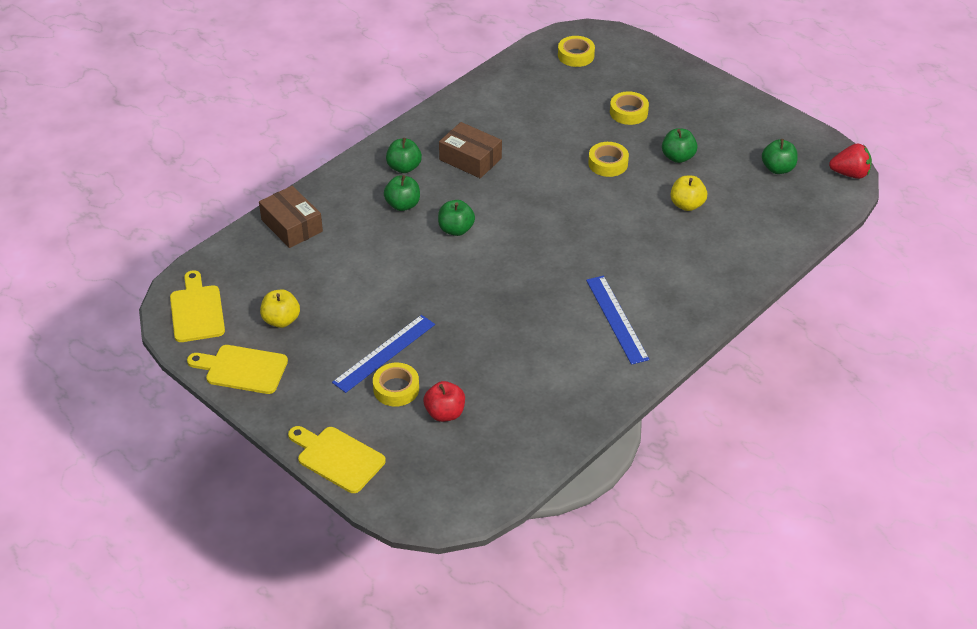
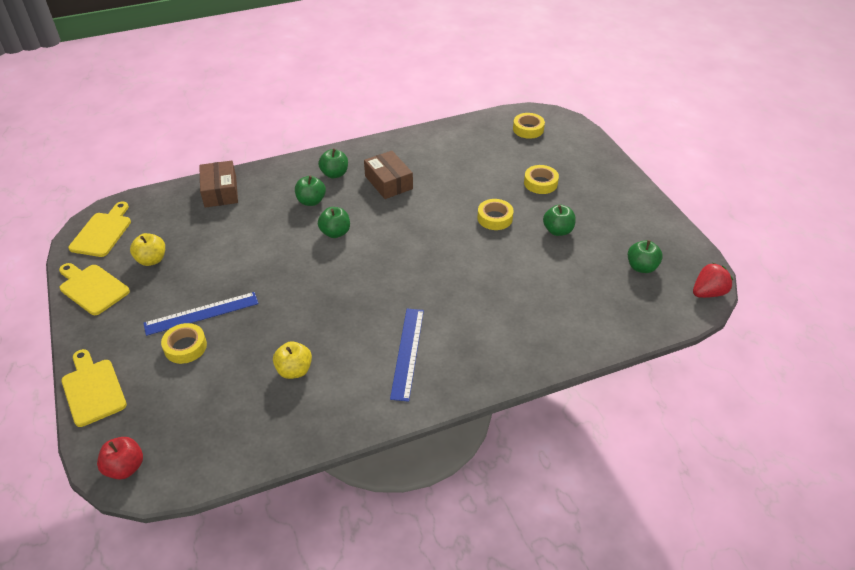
camera: 25 degrees right, 0 degrees up
red apple [424,381,465,422] -> red apple moved to [97,437,143,480]
yellow apple [671,176,707,211] -> yellow apple moved to [273,341,312,379]
red strawberry [829,143,872,179] -> red strawberry turned 60 degrees counterclockwise [693,262,733,298]

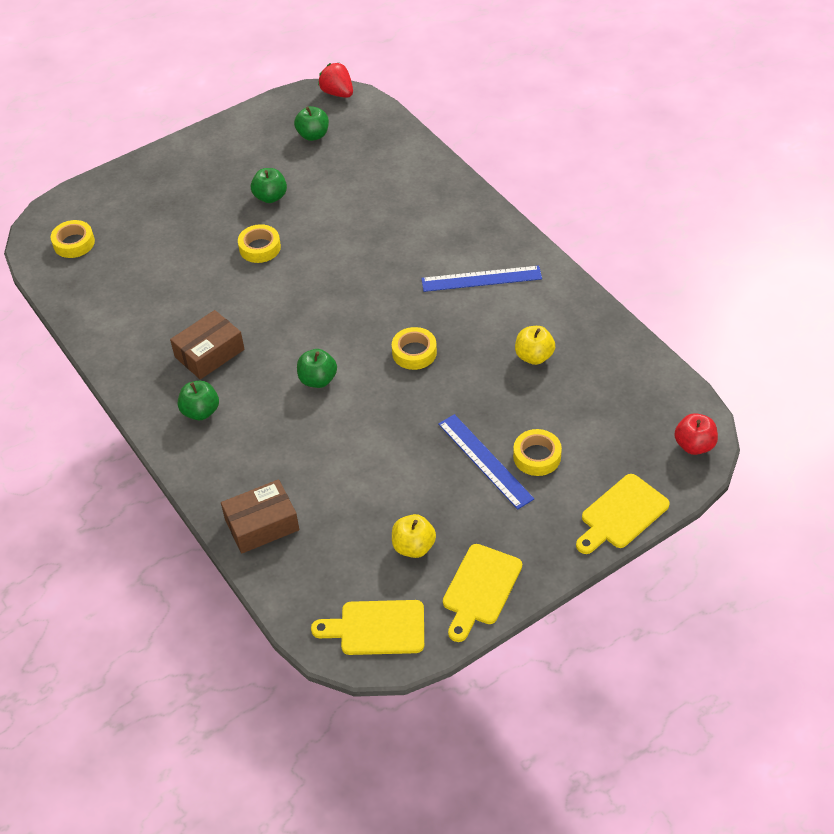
camera: 100 degrees left, 5 degrees up
green apple [295,176,326,206] -> none
yellow tape [524,165,559,194] -> yellow tape moved to [392,327,437,370]

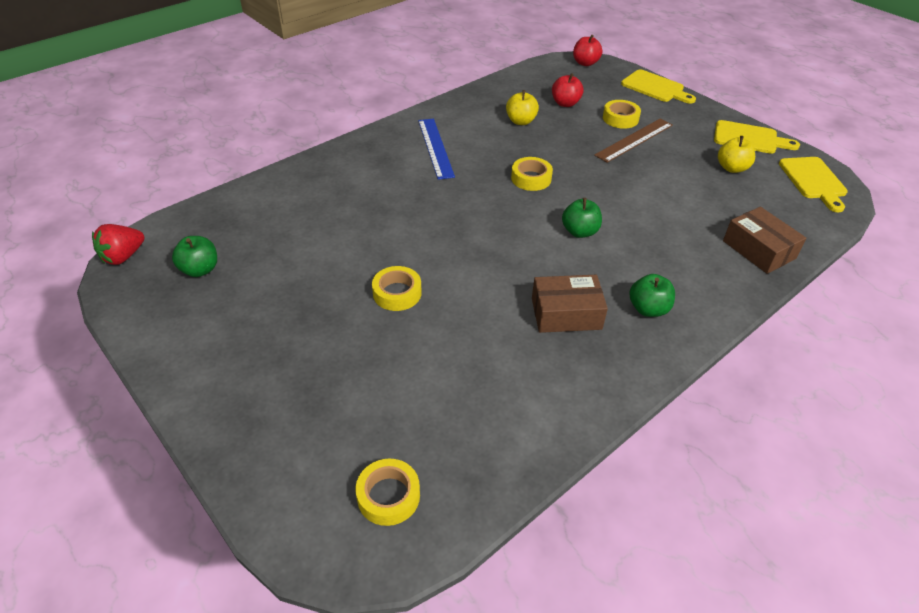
camera: 100 degrees left, 5 degrees down
brown box [170,310,244,380] -> brown box turned 45 degrees counterclockwise [532,275,608,333]
green apple [251,168,287,203] -> none
blue ruler [438,414,534,510] -> brown ruler [594,118,673,163]
none -> red apple [552,73,584,107]

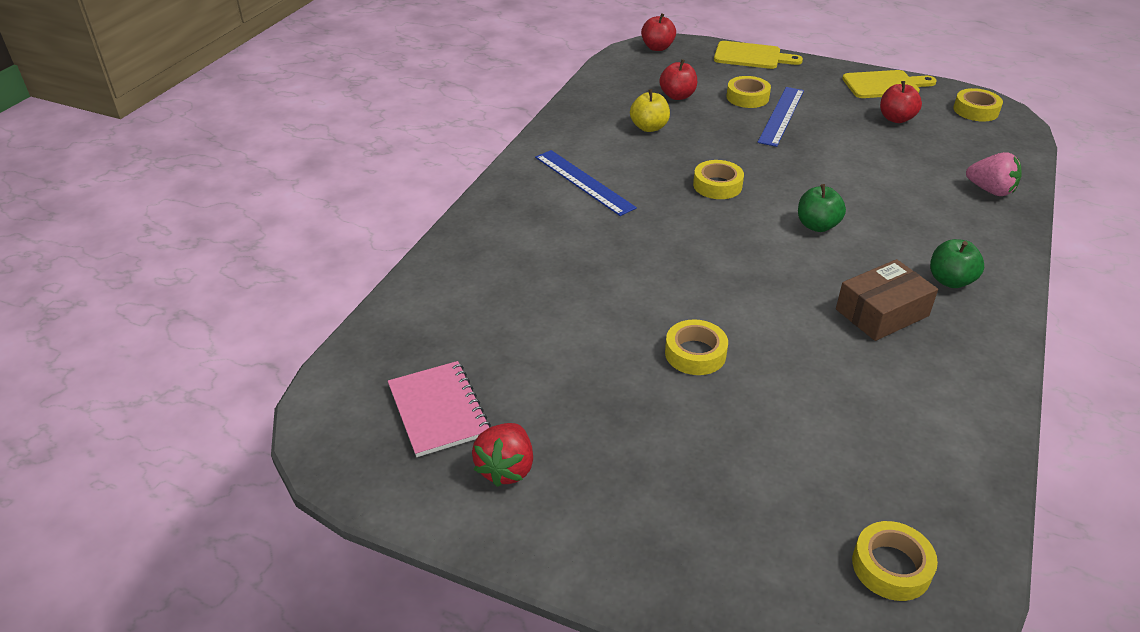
camera: 25 degrees left, 5 degrees down
red strawberry [92,224,144,265] -> red strawberry moved to [472,423,533,487]
green apple [172,236,217,277] -> pink notebook [388,361,491,457]
brown ruler [594,118,673,163] -> blue ruler [757,87,804,147]
yellow apple [718,136,755,173] -> red apple [880,81,922,123]
brown box [723,207,807,274] -> pink strawberry [966,152,1022,196]
yellow cutting board [779,157,848,212] -> yellow tape [953,88,1003,122]

